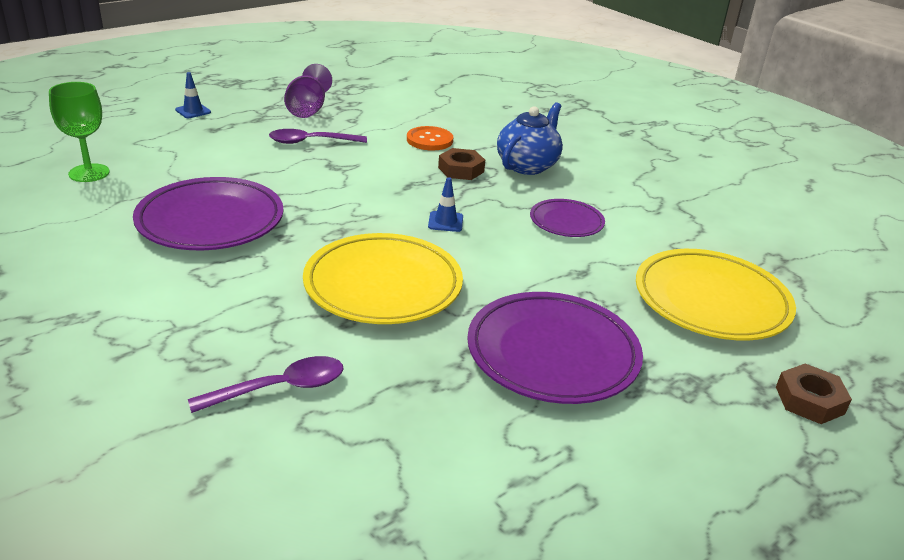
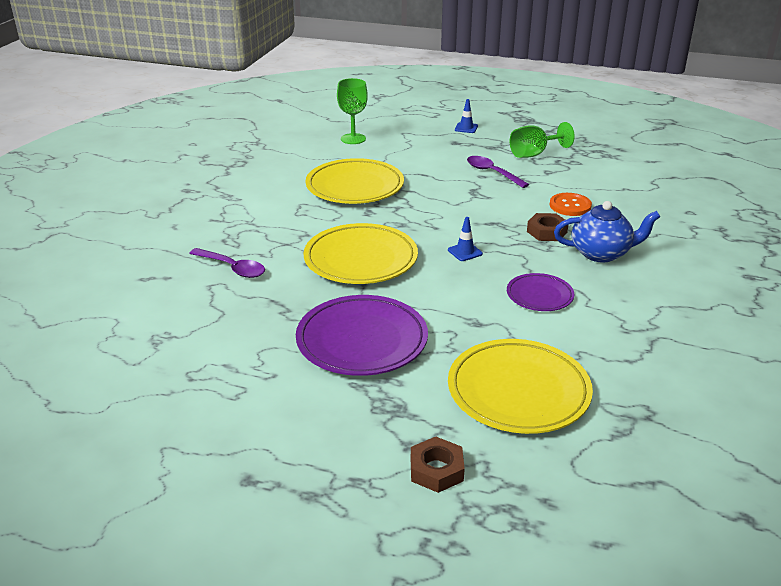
camera: 60 degrees right, 0 degrees up
purple plate [133,177,284,250] -> yellow plate [305,158,404,204]
purple goblet [284,64,332,118] -> green goblet [510,122,575,158]

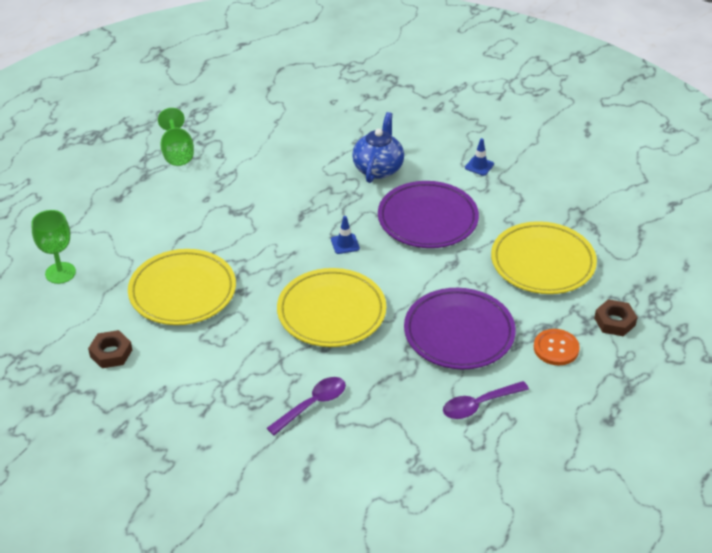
camera: 75 degrees left, 10 degrees up
blue traffic cone [455,99,478,133] -> blue traffic cone moved to [465,138,494,176]
purple spoon [467,156,529,188] -> purple spoon moved to [443,381,529,419]
purple plate [507,273,574,311] -> purple plate [378,181,479,248], size x1.82
brown nut [527,213,568,241] -> brown nut moved to [88,330,132,368]
orange button [550,193,592,216] -> orange button moved to [534,329,580,365]

